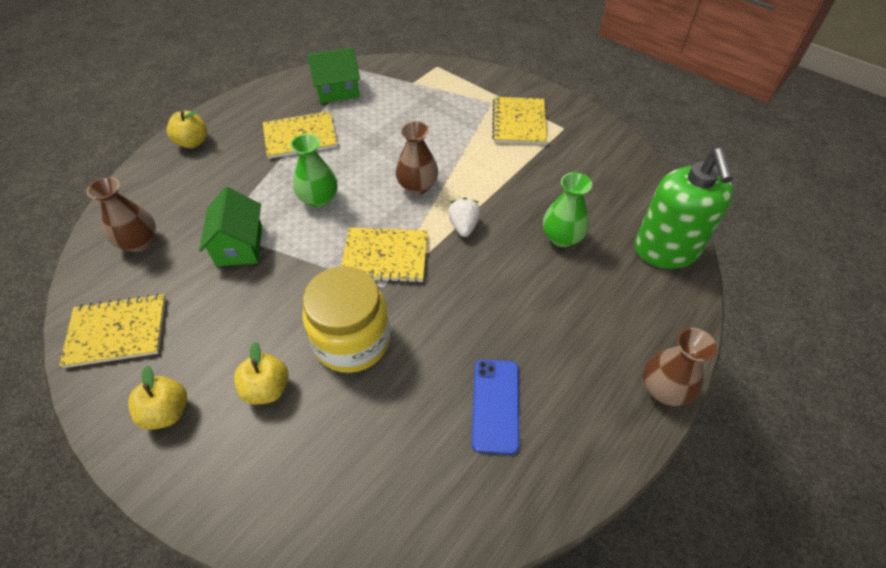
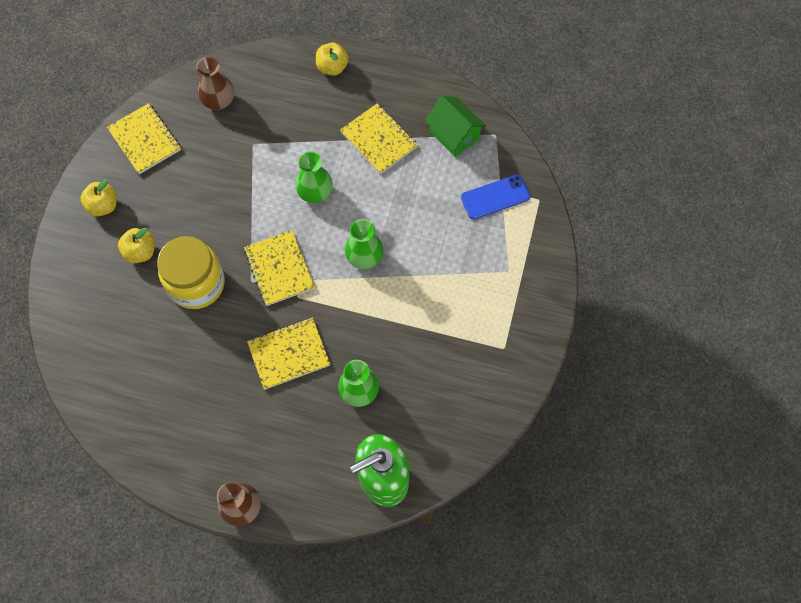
camera: 65 degrees right, 15 degrees up
green house [199,187,262,266] -> none
brown vase [395,121,438,195] -> green vase [345,219,384,269]
white strawberry [448,198,481,237] -> none
blue phone [472,359,519,455] -> blue phone moved to [461,175,530,219]
yellow notebook [492,97,547,145] -> yellow notebook moved to [247,318,330,389]

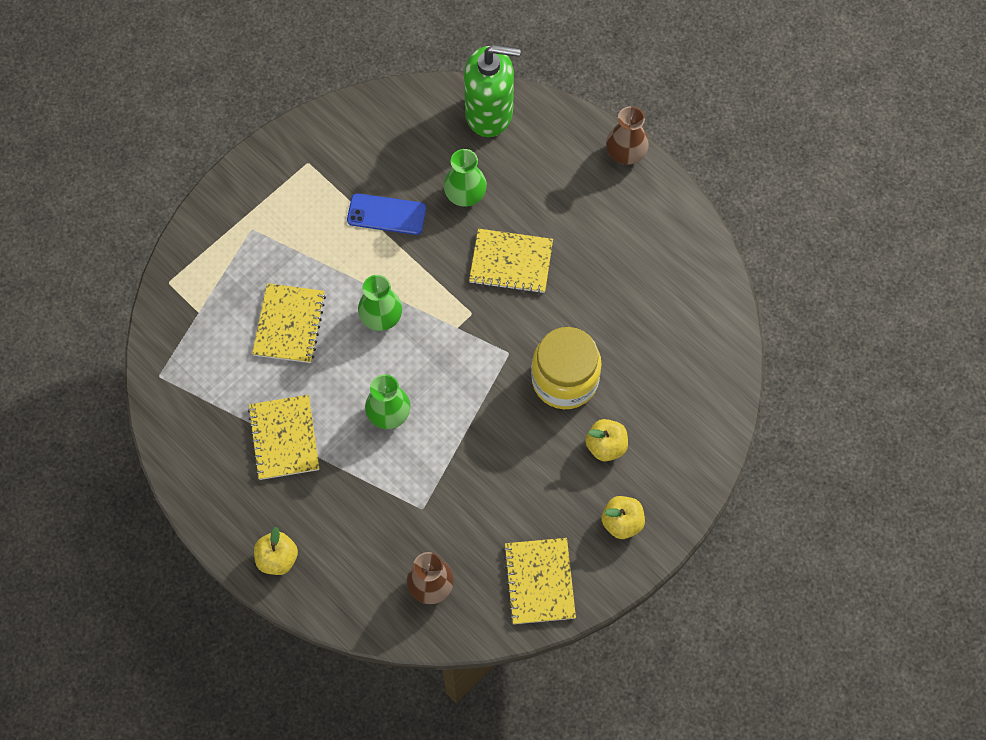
camera: 150 degrees left, 0 degrees up
yellow notebook [244,230,315,306] -> yellow notebook moved to [252,283,326,363]
green house [425,96,486,157] -> none
blue phone [461,175,530,219] -> blue phone moved to [347,193,426,235]

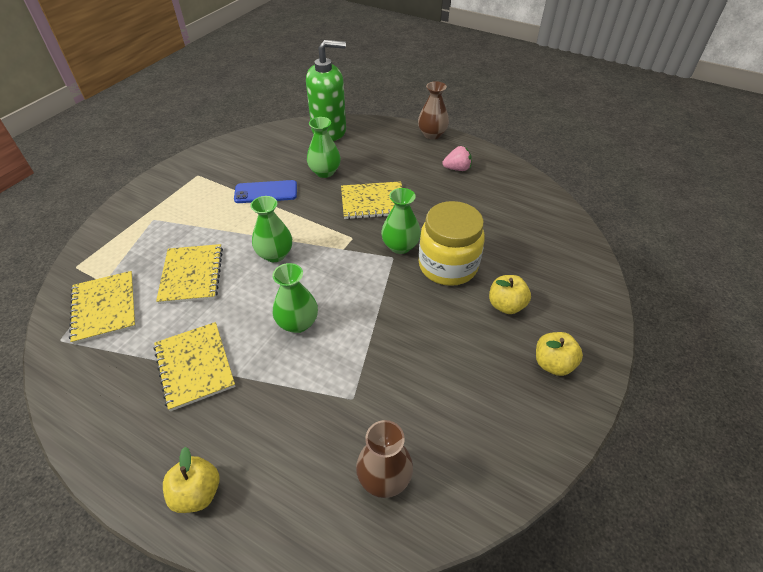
camera: 15 degrees left, 20 degrees down
yellow notebook [503,538,576,624] -> yellow notebook moved to [69,271,136,344]
none -> green vase [381,188,421,254]
none -> pink strawberry [442,146,472,171]

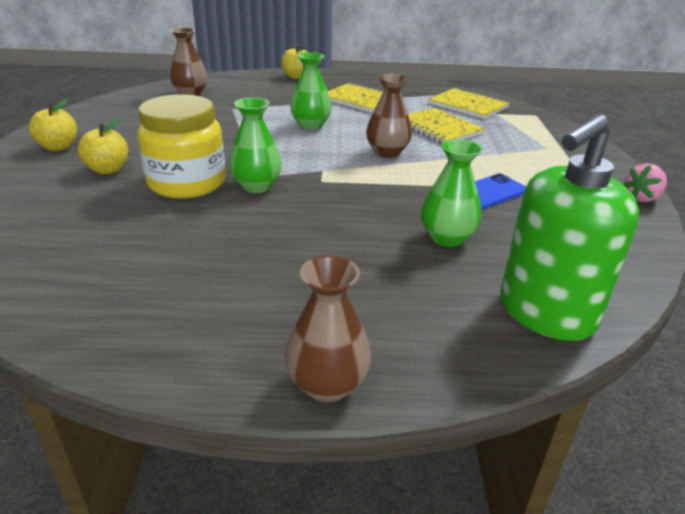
camera: 150 degrees right, 15 degrees down
green vase [250,196,292,262] -> brown vase [366,74,412,158]
yellow notebook [341,181,402,219] -> none
pink strawberry [442,146,472,171] -> pink strawberry moved to [623,163,667,202]

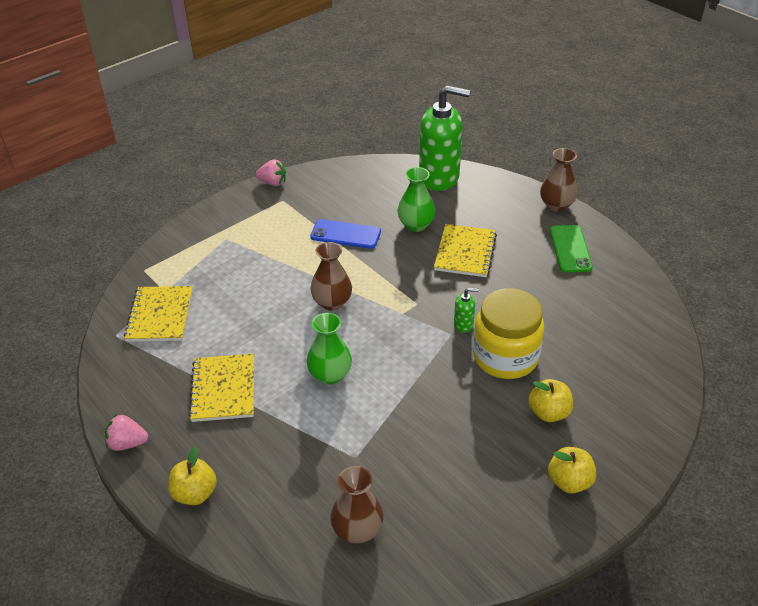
camera: 130 degrees left, 10 degrees up
green vase [229,98,282,193] -> green soap dispenser [454,288,479,333]
yellow notebook [408,108,485,144] -> yellow notebook moved to [434,224,497,277]
none -> pink strawberry [105,415,148,451]
none -> green phone [550,225,593,272]

